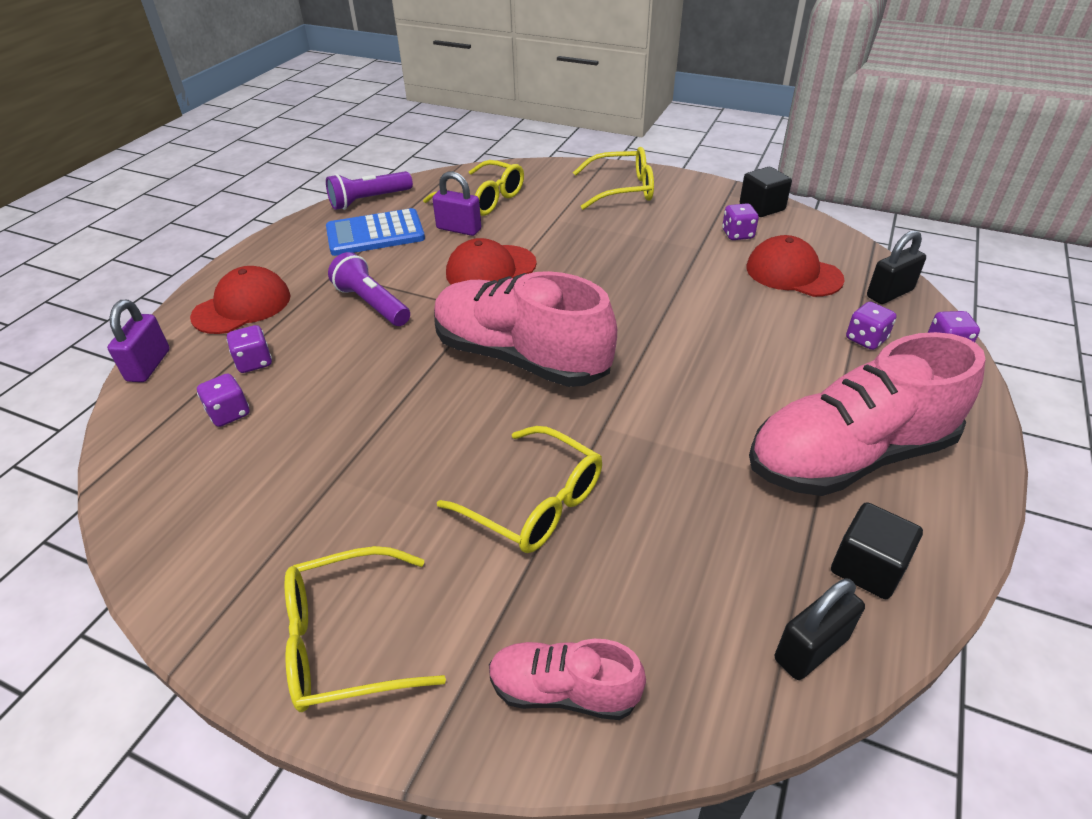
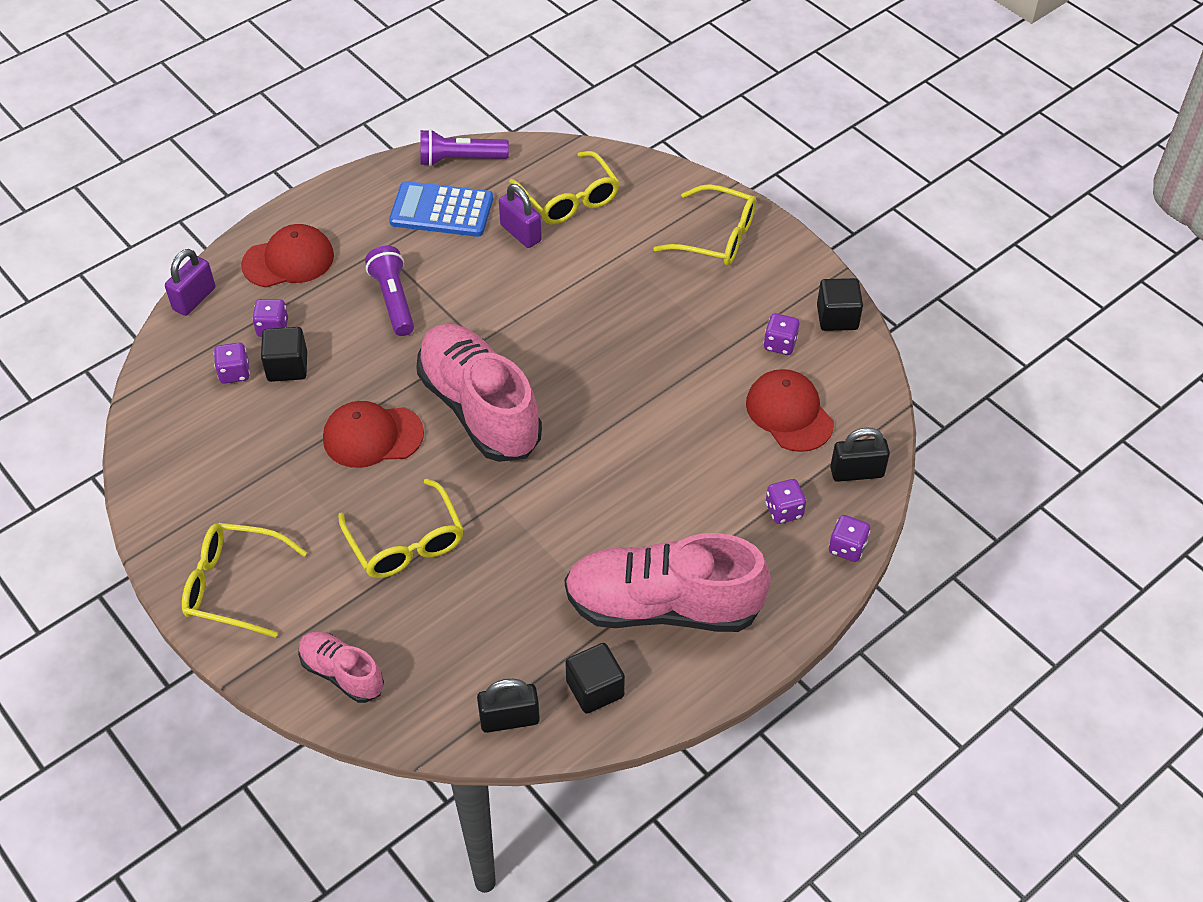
camera: 25 degrees right, 10 degrees up
red cap [446,238,537,285] -> red cap moved to [323,401,424,468]
none -> black cube [261,327,307,382]

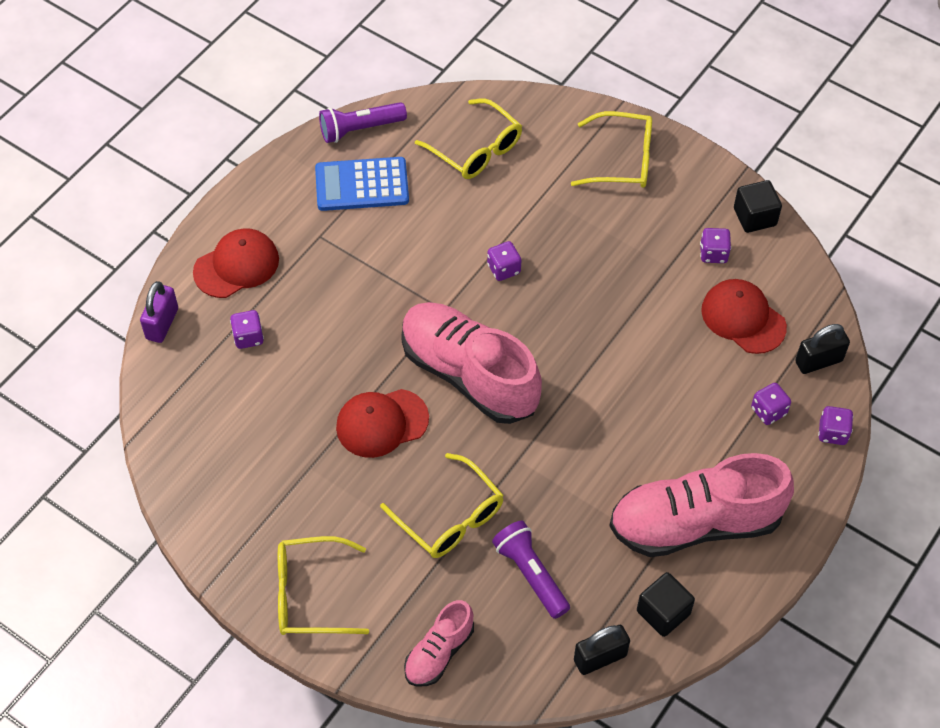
camera: 15 degrees left, 5 degrees up
purple dice [214,343,250,384] -> purple dice moved to [487,241,521,281]
black cube [261,327,307,382] -> none
pink shoe [298,631,384,703] -> pink shoe turned 75 degrees counterclockwise [404,600,474,687]
purple flashlight [365,246,414,336] -> purple flashlight moved to [492,520,570,619]
purple padlock [499,184,542,248] -> none

